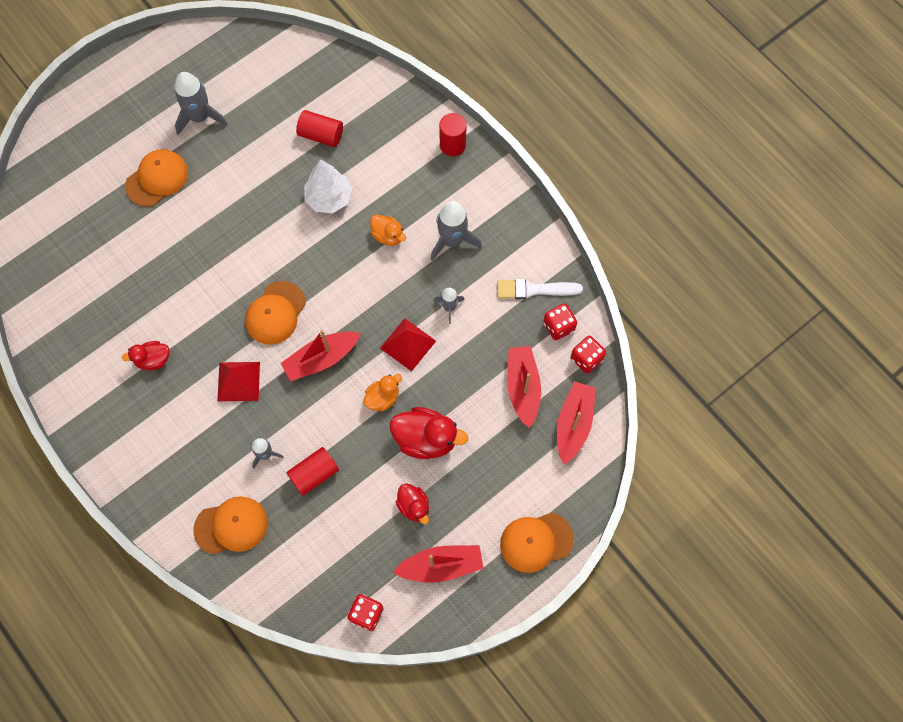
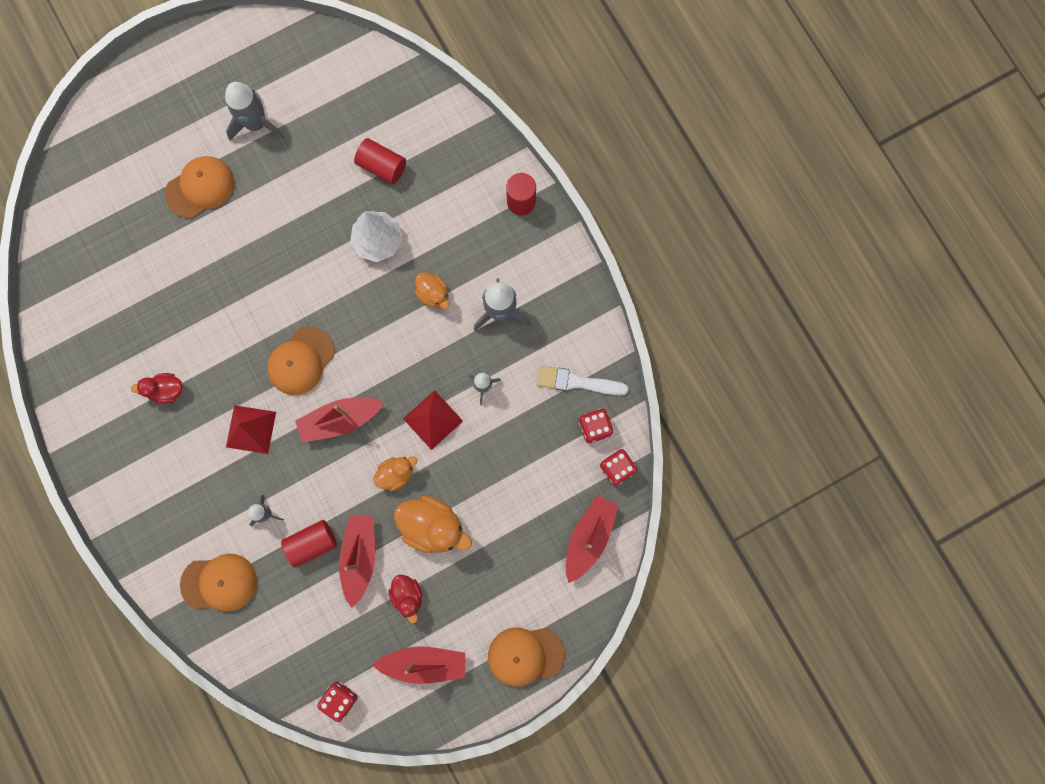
camera: 10 degrees right, 10 degrees up
red duck [390,407,468,459] -> orange duck [394,495,472,553]
red boat [507,346,541,428] -> red boat moved to [339,515,375,608]

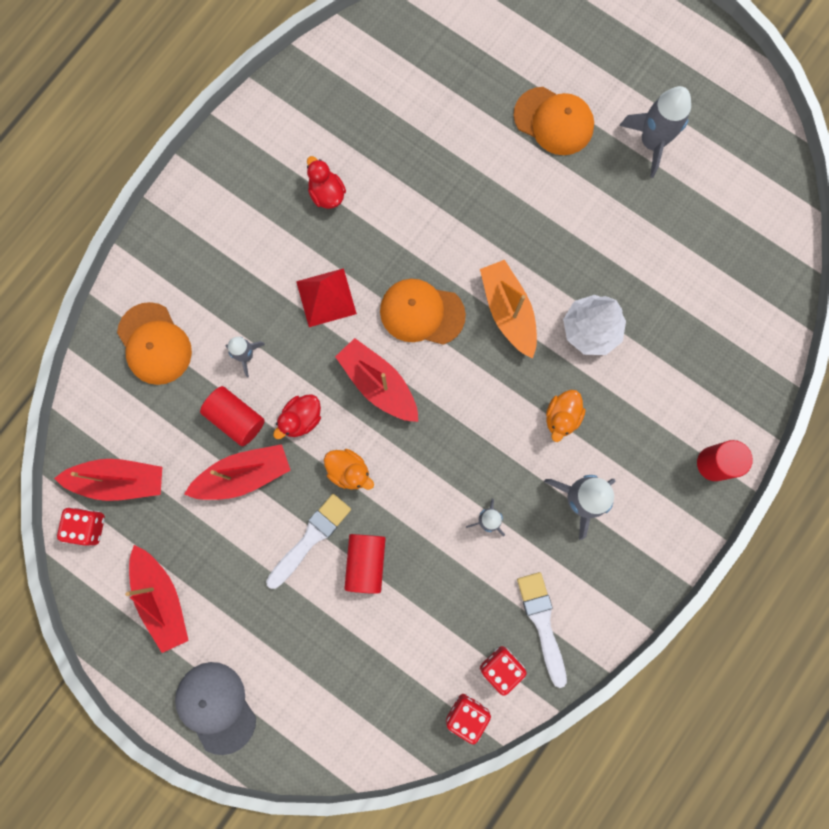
camera: 65 degrees right, 0 degrees up
red cylinder [354,138,406,184] -> red cylinder moved to [344,534,386,594]
red duck [388,575,422,624] -> red duck moved to [273,394,321,439]
orange duck [394,495,472,553] -> white brush [266,494,351,589]
red pyramid [403,390,463,450] -> none
orange cap [488,628,565,686] -> grey cap [175,662,256,755]
red boat [566,495,619,583] -> red boat moved to [54,459,162,501]
none -> orange boat [480,260,537,358]

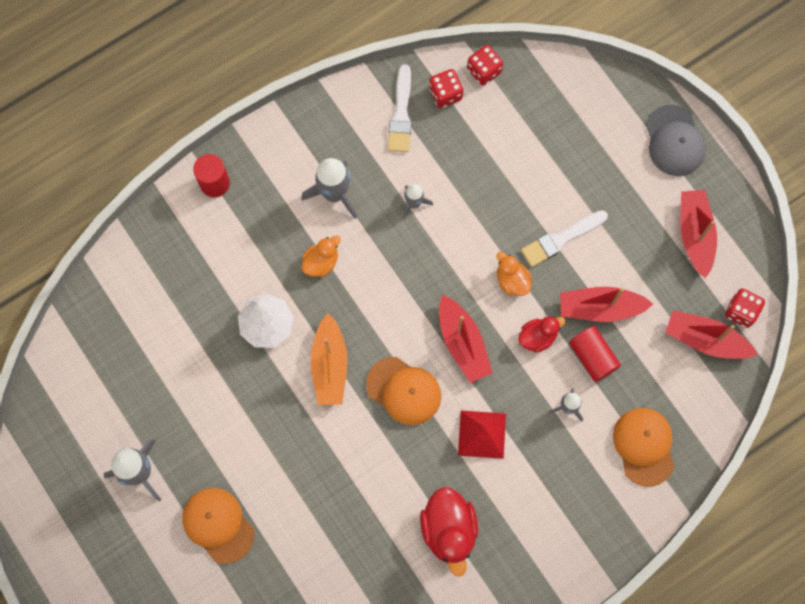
camera: 160 degrees left, 5 degrees down
red duck [307,156,346,209] -> red duck [420,487,478,577], size x1.69
red cylinder [344,534,386,594] -> none

